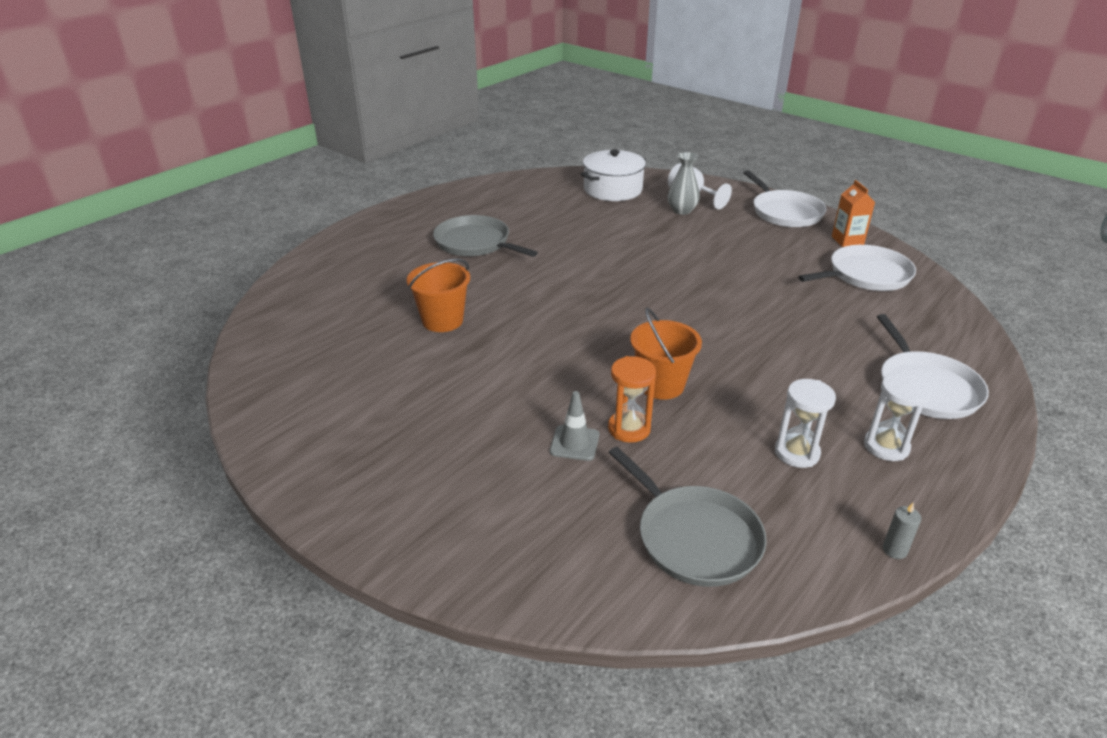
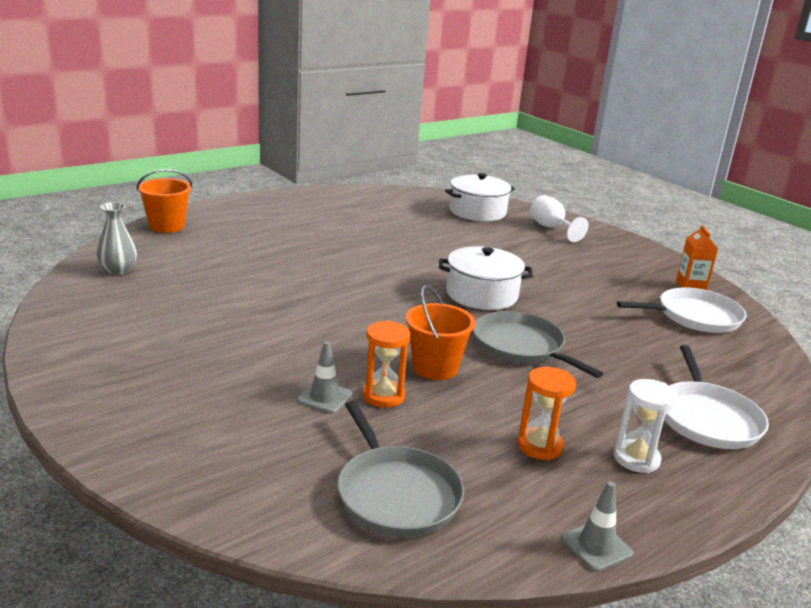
camera: 10 degrees right, 10 degrees down
orange bucket [407,259,470,332] -> orange bucket moved to [136,169,193,233]
grey pan [433,215,538,257] -> grey pan moved to [473,311,603,378]
grey vase [667,152,700,215] -> grey vase moved to [97,202,137,275]
white pan [744,170,827,227] -> none
white hourglass [775,379,836,468] -> orange hourglass [517,367,576,461]
grey candle [883,503,921,559] -> grey traffic cone [561,481,633,572]
none -> white pot [439,246,533,310]

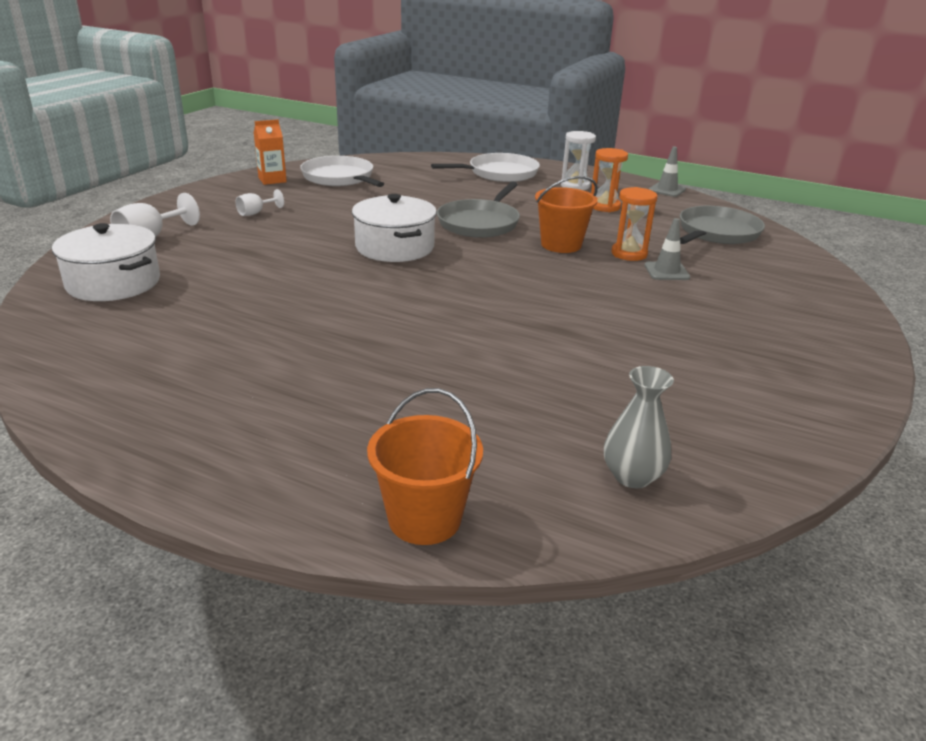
camera: 115 degrees left, 5 degrees up
none -> white goblet [235,189,284,216]

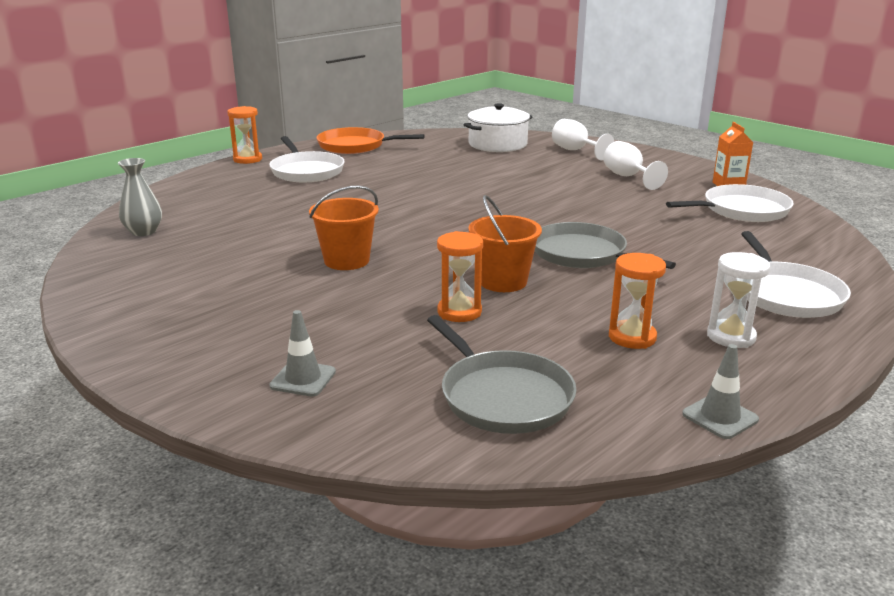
camera: 110 degrees right, 5 degrees down
white goblet [235,189,284,216] -> white goblet [603,141,668,190], size x1.65
white pot [352,194,437,262] -> none
orange bucket [367,388,483,545] -> orange bucket moved to [309,185,379,270]
grey traffic cone [644,218,690,280] -> grey traffic cone moved to [269,310,336,396]
none -> orange hourglass [228,106,262,164]
none -> white pan [270,136,345,182]
none -> orange pan [317,127,425,154]

